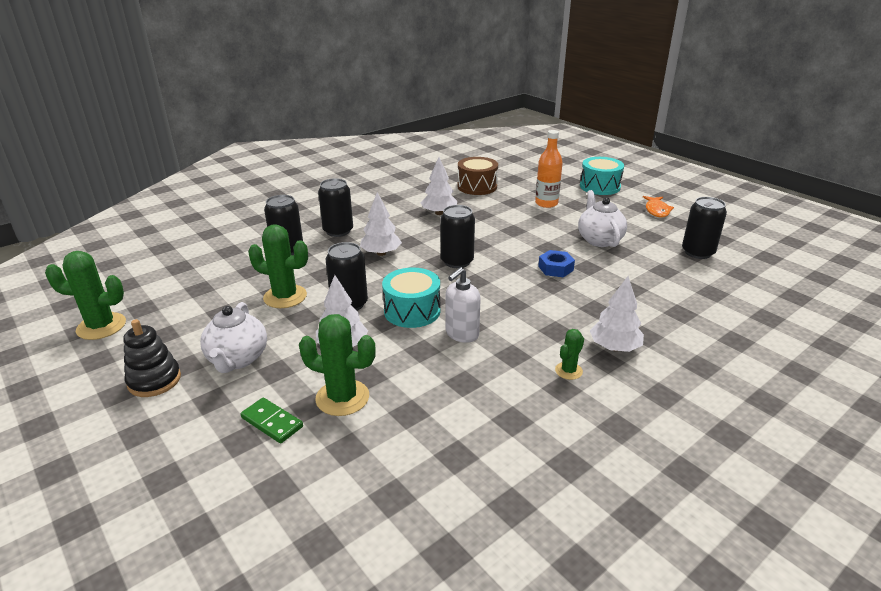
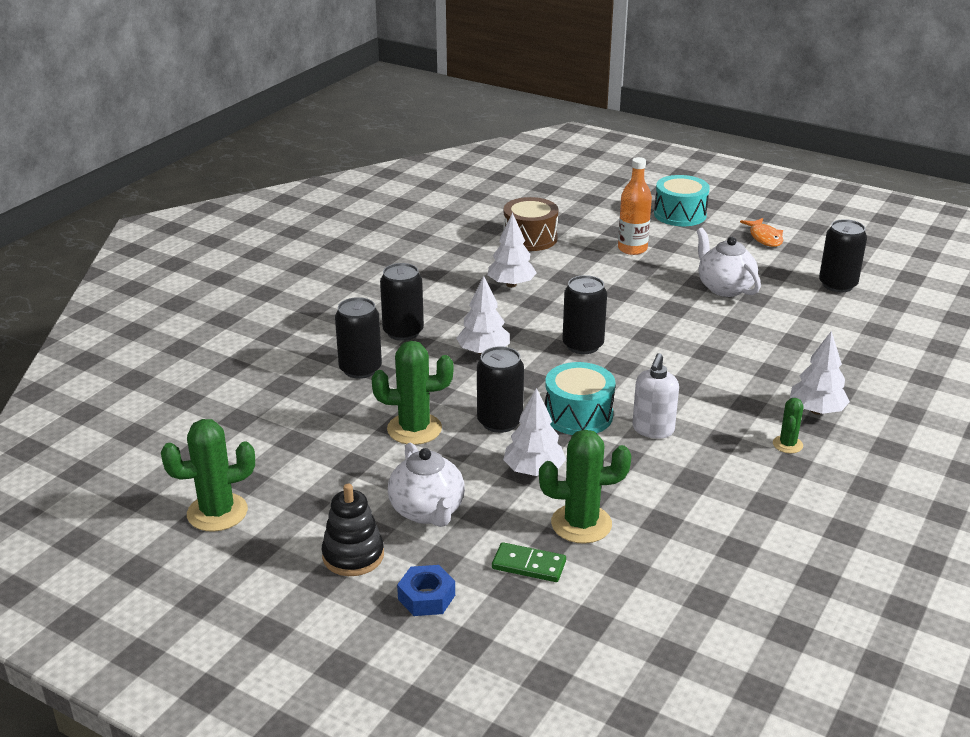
camera: 20 degrees left, 0 degrees up
blue nut [538,250,575,277] -> blue nut moved to [397,565,455,616]

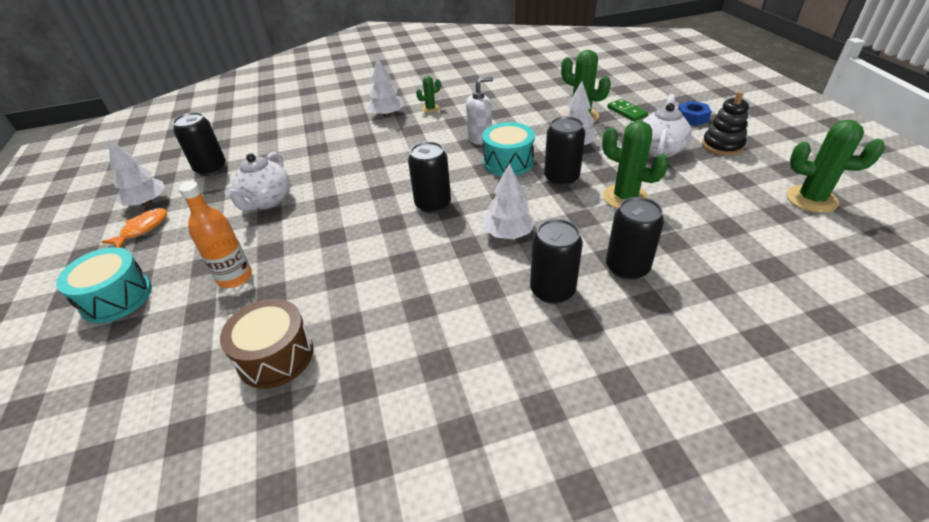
camera: 135 degrees left, 10 degrees up
white tree [487,213,537,287] -> white tree moved to [109,139,165,206]

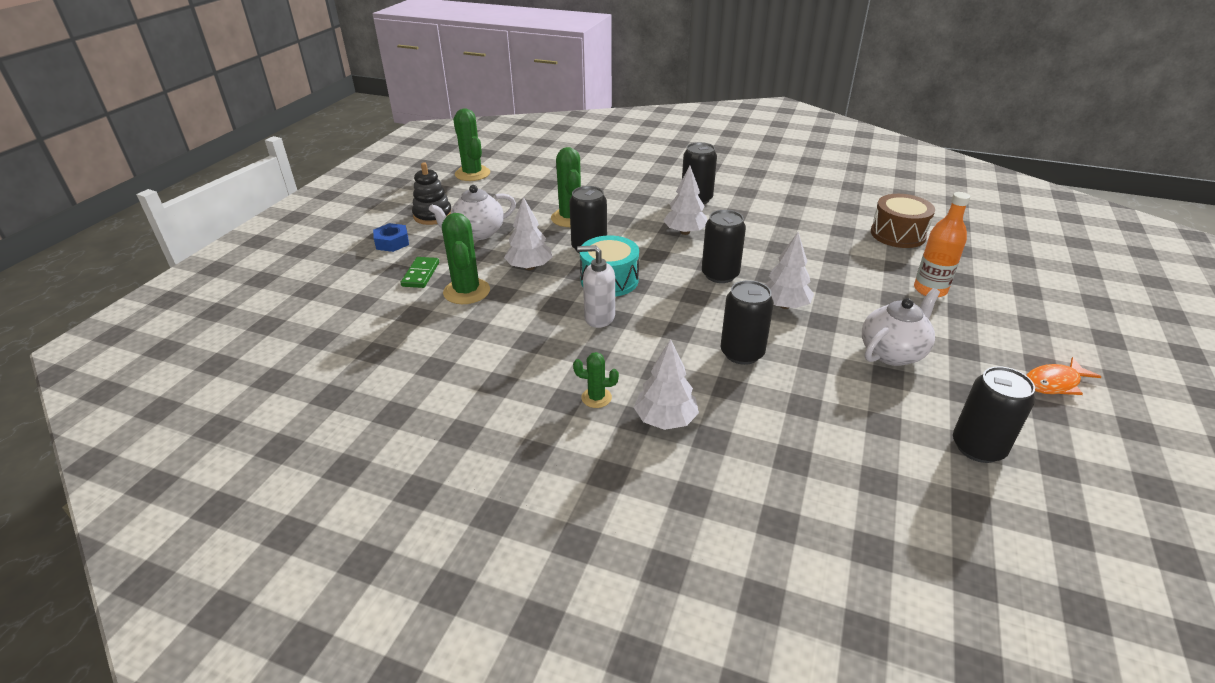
camera: 145 degrees left, 5 degrees down
turquoise drum [56,247,152,323] -> none
white tree [109,139,165,206] -> white tree moved to [765,232,814,309]
black can [606,197,664,280] -> black can moved to [721,280,774,365]

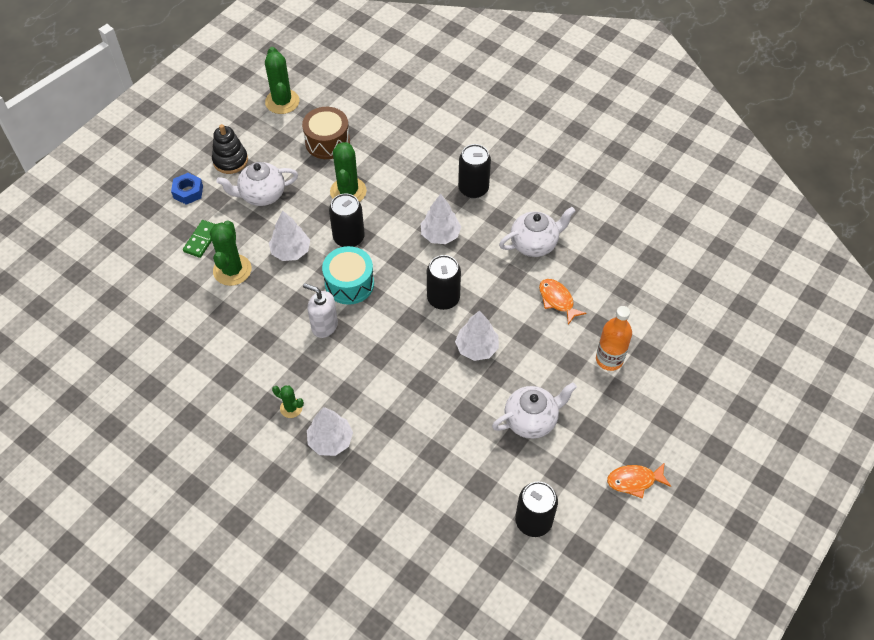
camera: 15 degrees right, 20 degrees up
black can [721,280,774,365] -> none
brown drum [871,194,935,248] -> brown drum moved to [302,107,350,159]
none -> white teapot [499,207,575,257]
none -> orange fish [539,279,587,325]

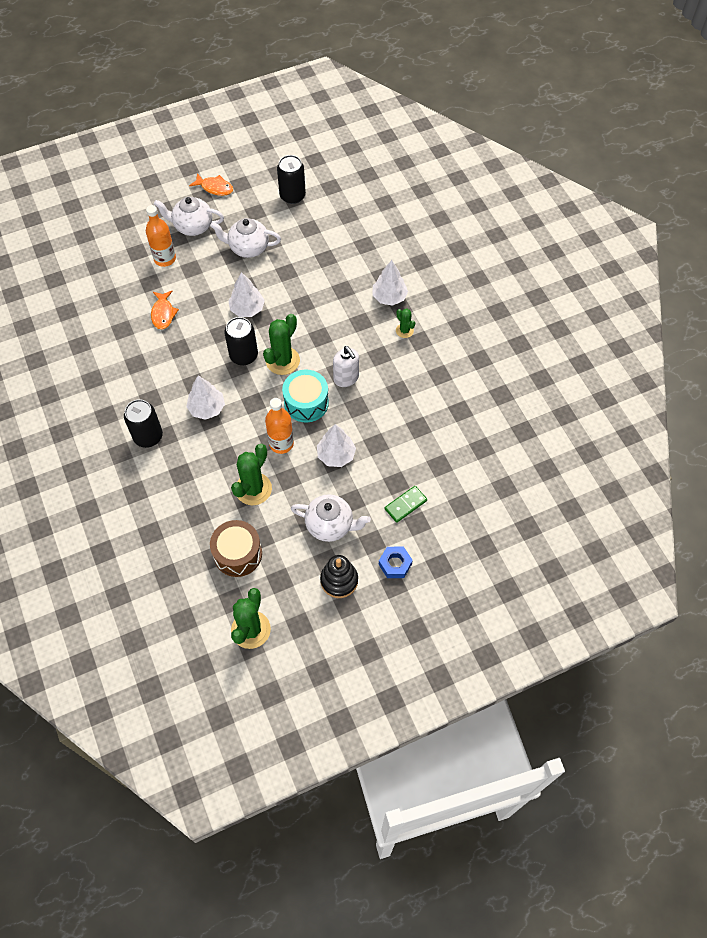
camera: 150 degrees left, 5 degrees up
green cactus [210,220,251,286] -> green cactus moved to [263,314,300,375]
black can [329,193,365,247] -> orange bottle [265,398,294,454]
white teapot [499,207,575,257] -> white teapot moved to [154,197,224,236]

